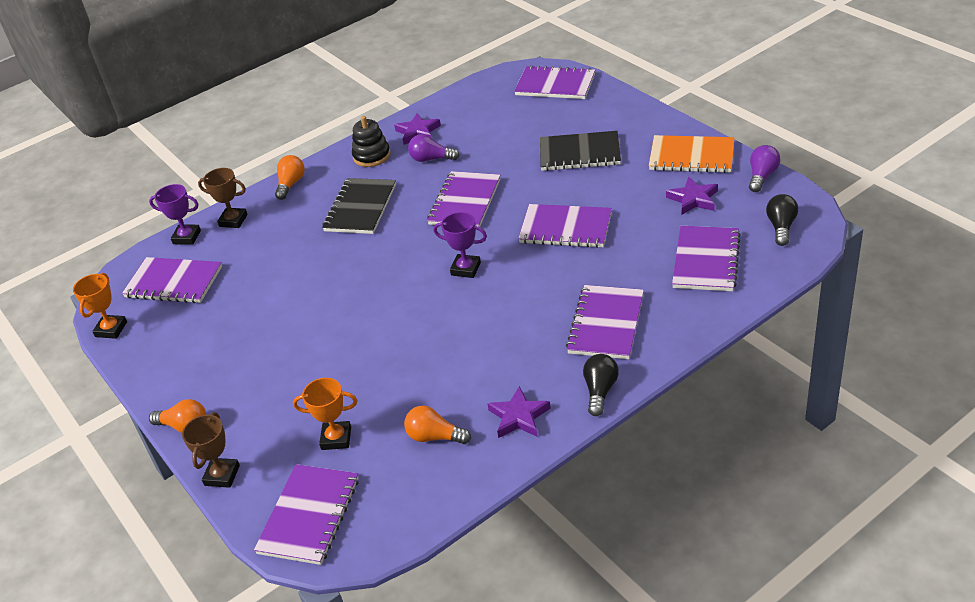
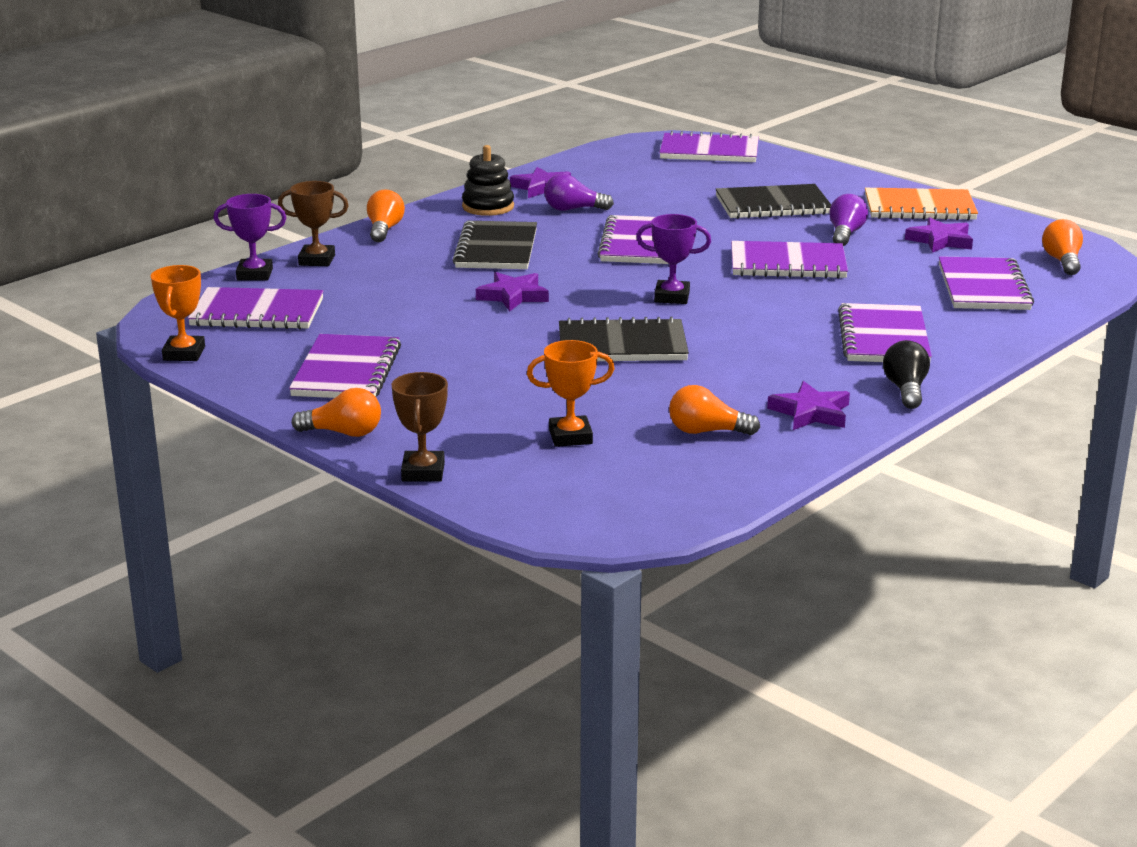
camera: 15 degrees left, 15 degrees down
purple notebook [254,464,359,565] -> purple notebook moved to [289,334,401,398]
purple light bulb [749,145,780,192] -> purple light bulb moved to [829,194,868,246]
black light bulb [766,194,798,246] -> orange light bulb [1042,219,1083,275]
none -> purple star [476,272,549,311]
none -> black notebook [559,316,689,361]

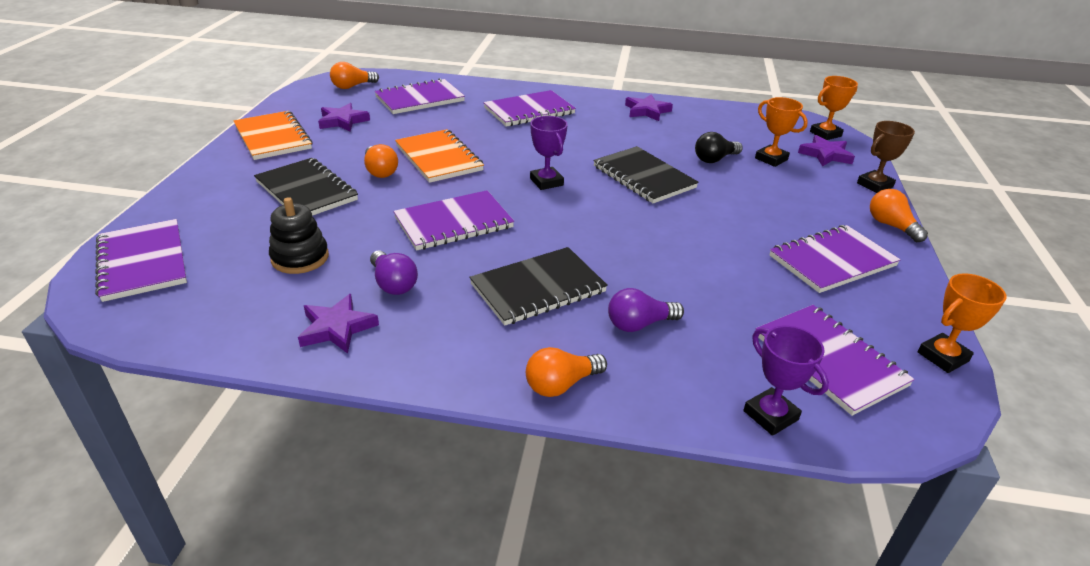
camera: 125 degrees left, 10 degrees up
brown trophy [278,181,349,266] -> none
black stacking toy [462,145,514,216] -> black stacking toy moved to [269,197,329,274]
purple star [476,272,549,311] -> purple star moved to [798,135,855,167]
orange light bulb [669,385,760,435] -> orange light bulb moved to [364,144,398,178]
purple notebook [731,241,848,279] -> orange notebook [395,129,484,183]
purple light bulb [829,194,868,246] -> purple light bulb moved to [608,288,684,332]
black light bulb [883,340,930,409] -> black light bulb moved to [695,132,743,163]
none -> orange trophy [810,76,858,140]

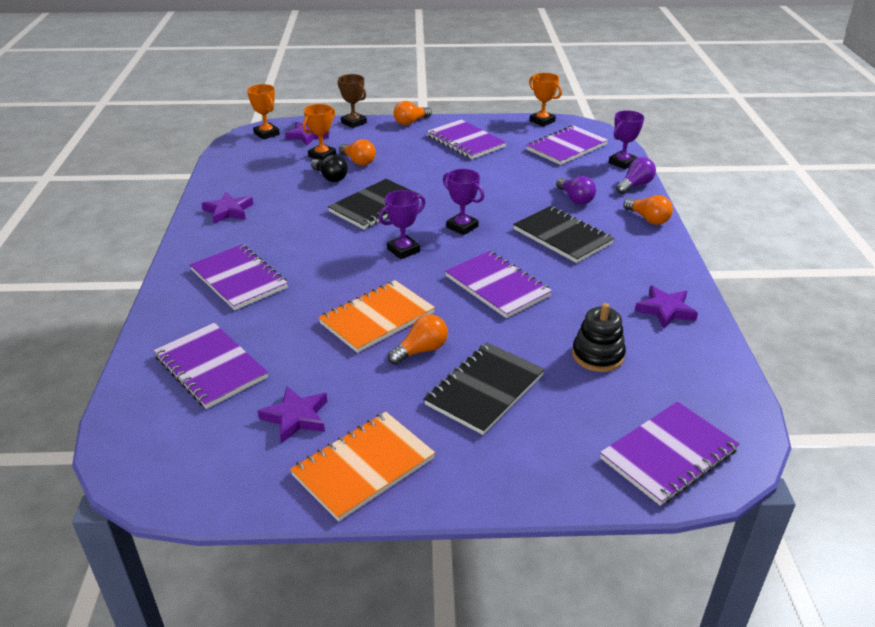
camera: 100 degrees left, 0 degrees up
orange light bulb [330,62,379,89] -> orange light bulb moved to [339,139,376,166]
purple light bulb [370,250,418,295] -> purple light bulb moved to [616,157,656,194]
none -> purple trophy [443,169,484,235]

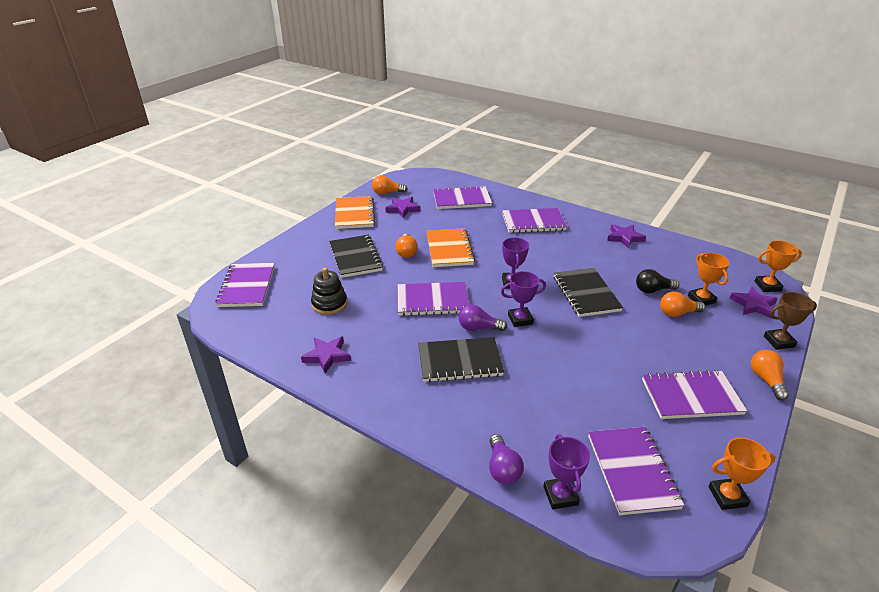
camera: 125 degrees right, 0 degrees up
purple light bulb [556,176,596,205] -> purple light bulb moved to [459,304,508,331]
orange light bulb [624,195,673,225] -> orange light bulb moved to [372,175,408,195]

